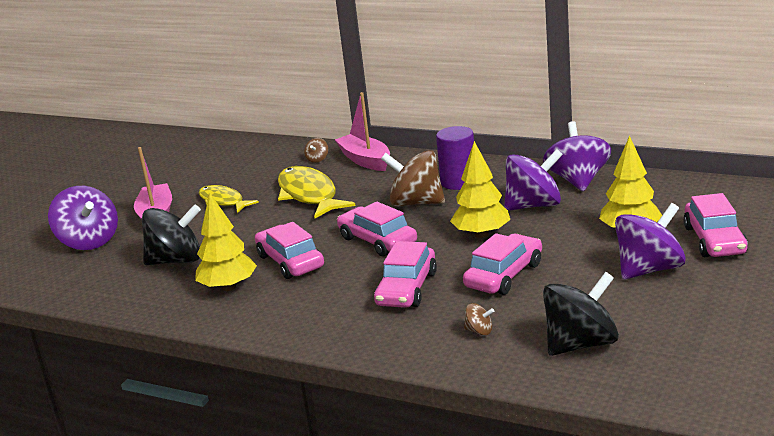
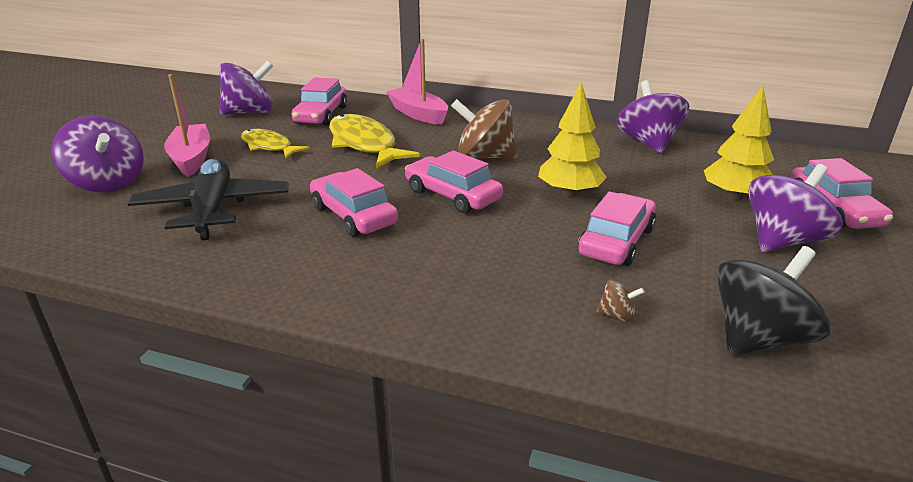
camera: 10 degrees left, 5 degrees up
black spinning top [142,204,201,265] -> black plane [128,158,289,240]
yellow tree [195,193,257,291] -> none
brown spinning top [304,138,328,163] -> none
pink car [374,241,437,308] -> pink car moved to [291,77,347,126]
purple cylinder [436,126,474,190] -> none
purple spinning top [504,149,563,211] -> purple spinning top moved to [219,60,273,115]

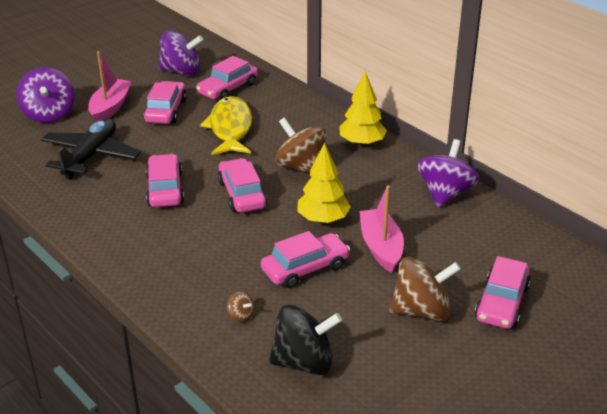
camera: 30 degrees right, 5 degrees up
yellow fish [241,129,309,158] -> pink car [144,81,187,124]
pink boat [386,39,448,125] -> pink boat moved to [360,186,404,273]
yellow tree [704,85,774,201] -> yellow tree moved to [339,72,387,146]
purple spinning top [748,164,843,252] -> brown spinning top [390,257,461,321]

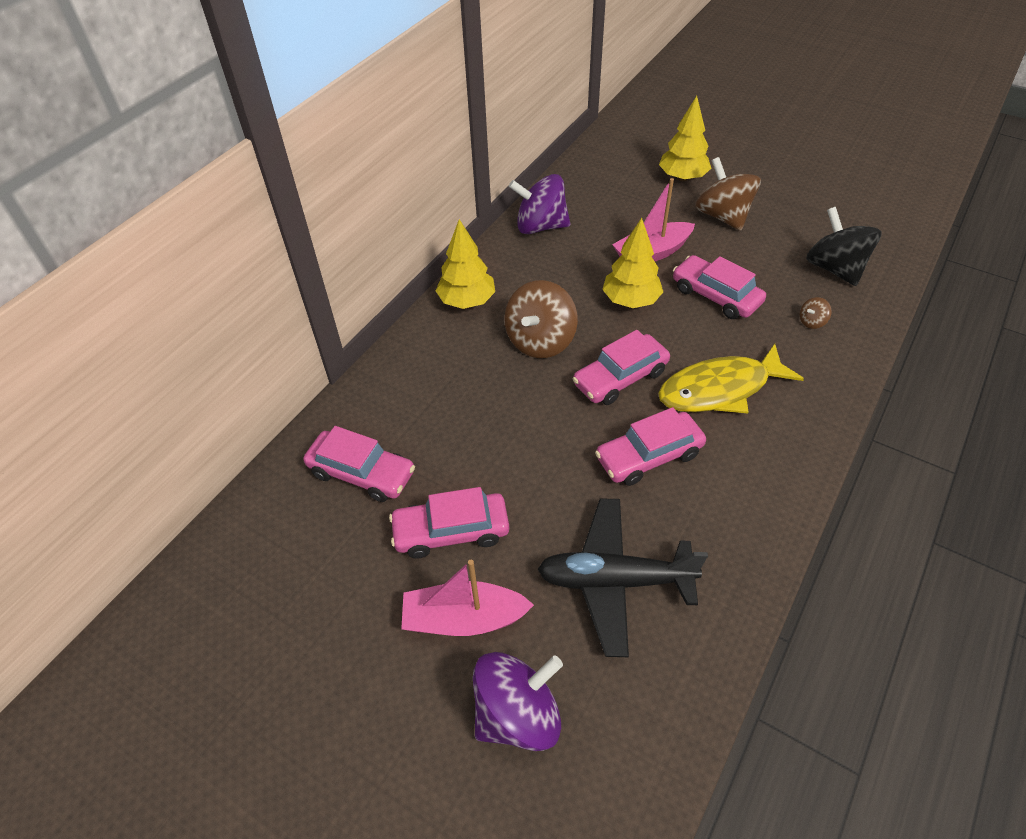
camera: 105 degrees left, 15 degrees up
purple spinning top [159,30,203,76] -> none
yellow fish [200,96,252,155] -> yellow fish moved to [658,344,804,414]
brown spinning top [227,291,255,322] -> brown spinning top turned 150 degrees counterclockwise [799,297,832,329]
pink car [475,256,531,329] -> yellow tree [659,96,711,181]

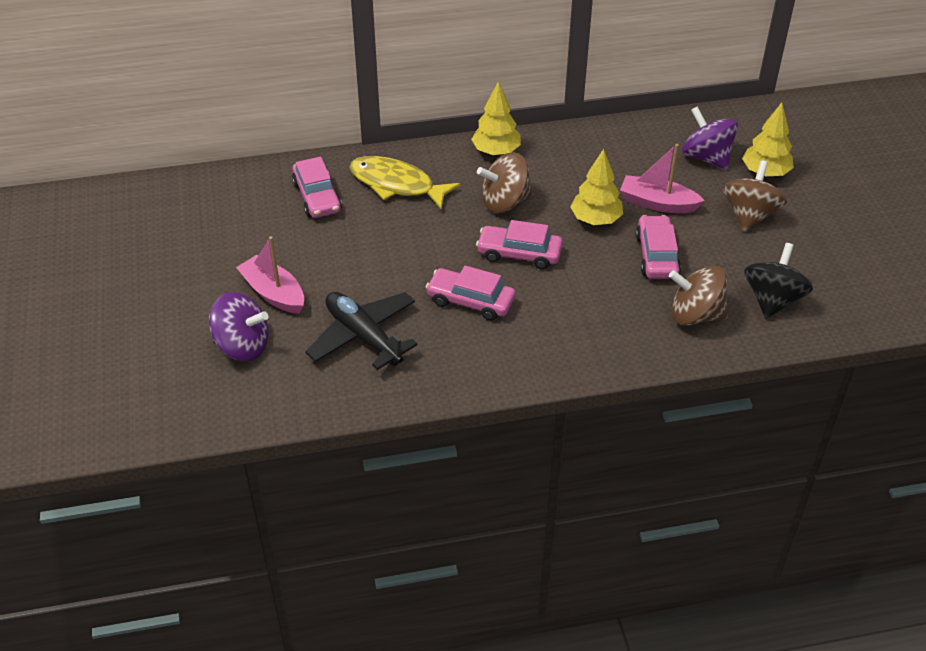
camera: 45 degrees right, 5 degrees down
pink car [389,487,509,559] -> none
purple spinning top [509,174,570,234] -> purple spinning top moved to [682,106,738,170]
yellow fish [658,344,804,414] -> yellow fish moved to [349,156,460,210]
brown spinning top [799,297,832,329] -> brown spinning top [669,265,728,325], size x2.38

